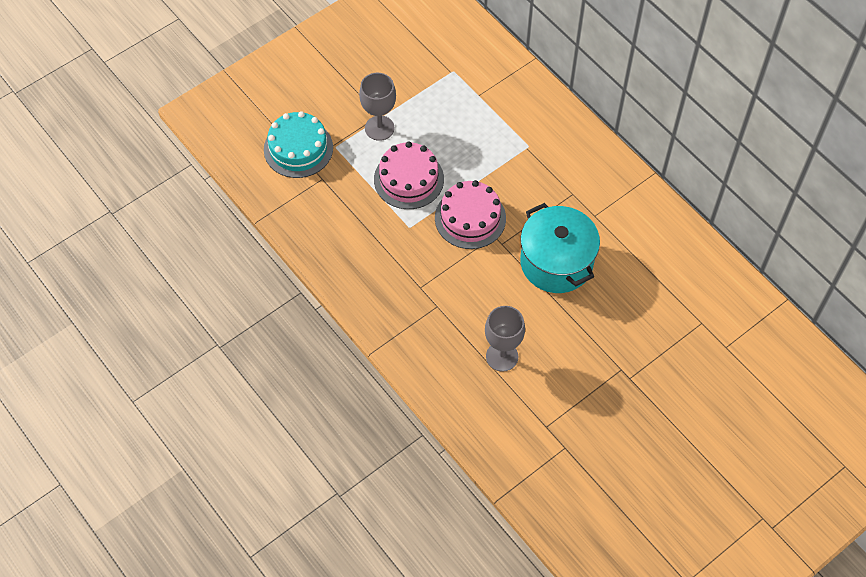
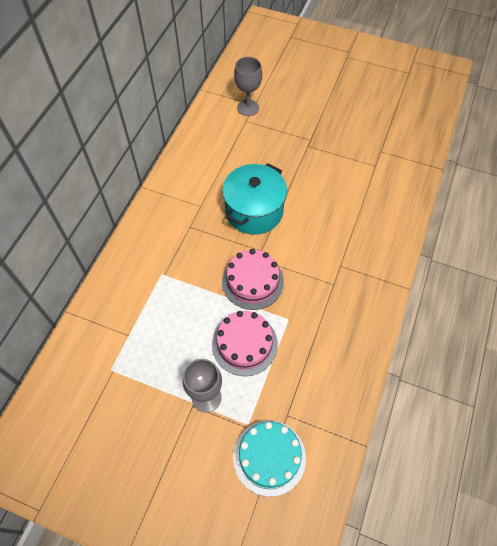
camera: 120 degrees left, 0 degrees up
grey goblet [485,306,525,372] -> grey goblet moved to [234,57,262,116]

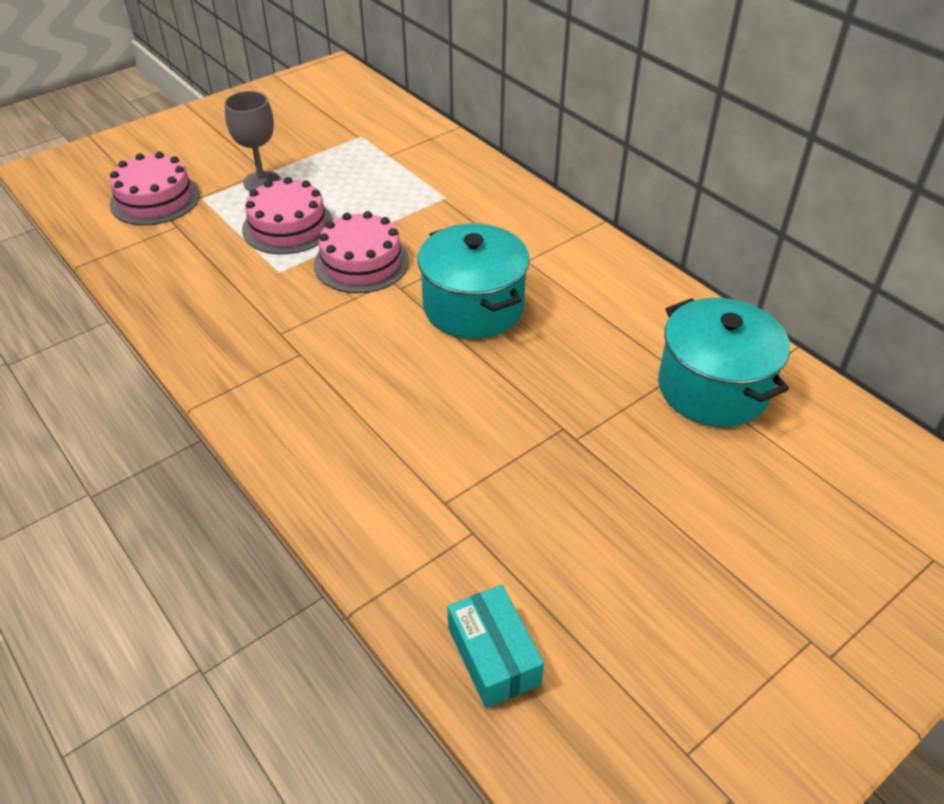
camera: 120 degrees right, 15 degrees down
turquoise cake [233,420,306,497] -> pink cake [110,152,200,225]
grey goblet [234,57,262,116] -> turquoise pot [658,298,790,427]
none -> turquoise box [447,585,544,708]

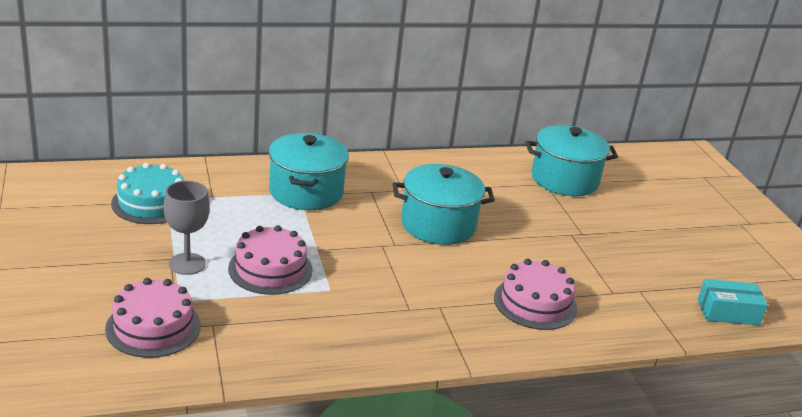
camera: 70 degrees left, 15 degrees down
pink cake [314,211,409,293] -> pink cake moved to [494,259,577,330]
none -> turquoise cake [111,163,184,224]
none -> turquoise pot [268,133,349,210]

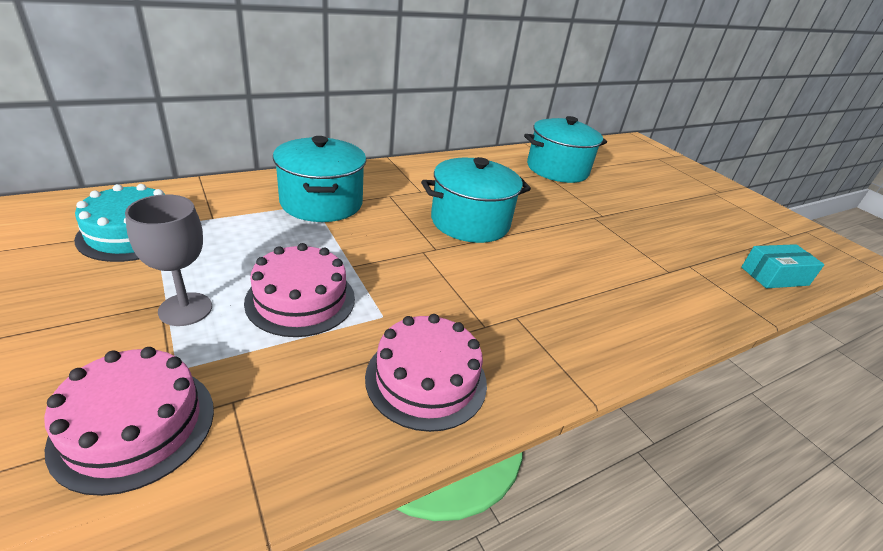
camera: 15 degrees left, 5 degrees up
pink cake [494,259,577,330] -> pink cake moved to [365,314,487,432]

